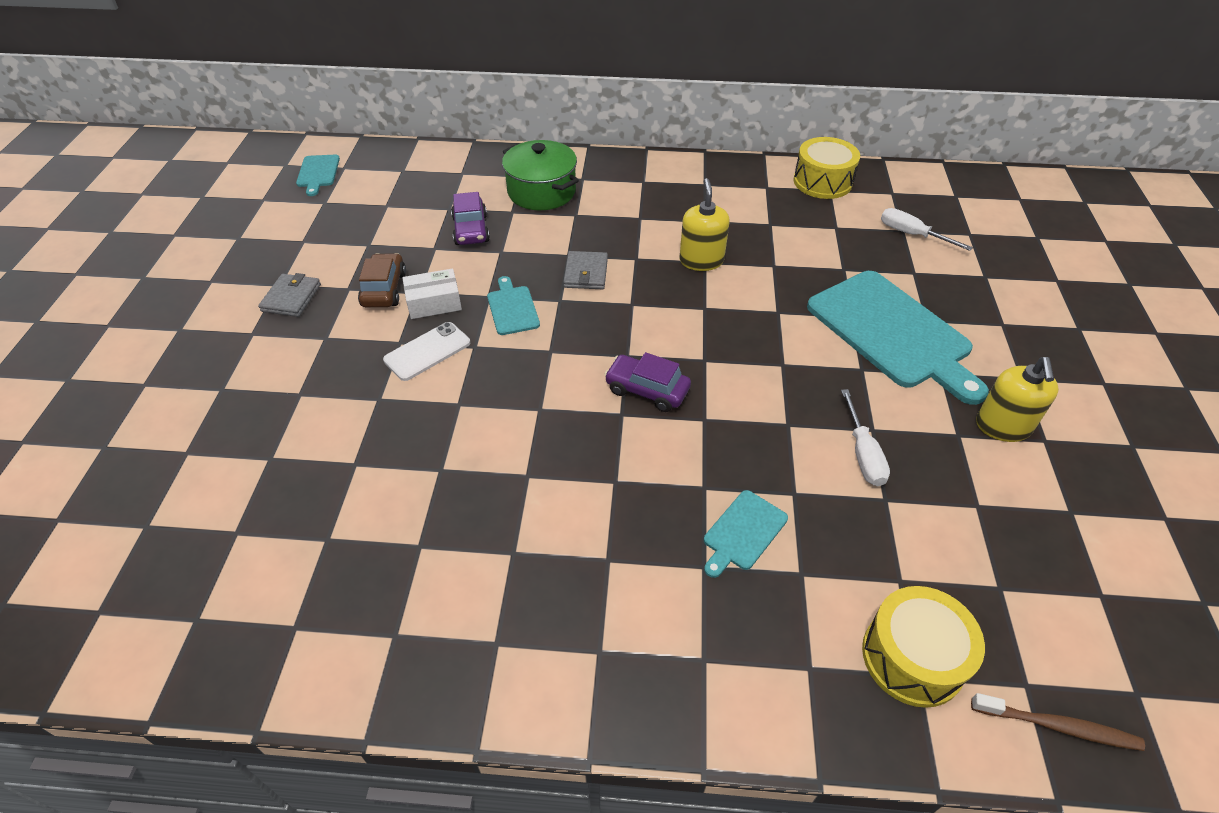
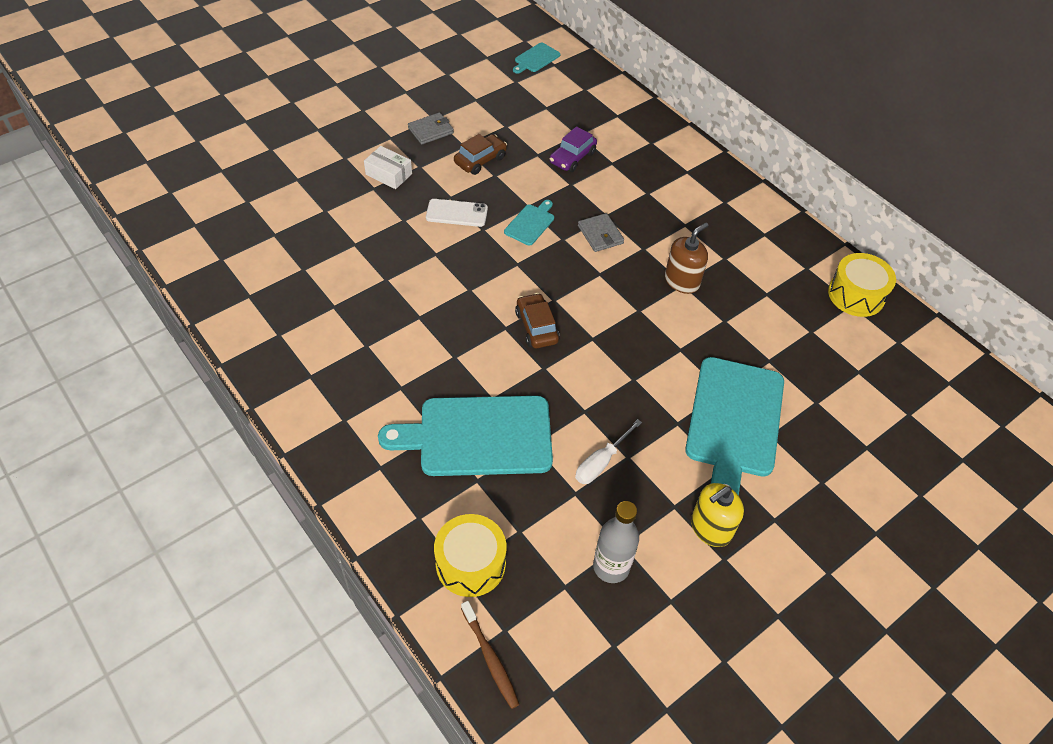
camera: 45 degrees right, 5 degrees up
white box [402,268,462,319] -> white box moved to [364,146,412,189]
green pot [502,140,579,210] -> none
grey wallet [563,251,608,289] -> grey wallet turned 75 degrees counterclockwise [578,213,624,252]
purple car [604,352,691,412] -> brown car [515,293,560,348]
yellow soap dispenser [679,178,729,271] -> brown soap dispenser [665,223,709,294]
turquoise cutting board [704,490,788,578] -> turquoise cutting board [378,396,553,476], size x2.22
white screwdriver [881,208,973,251] -> none
none -> grey bottle [593,501,639,583]

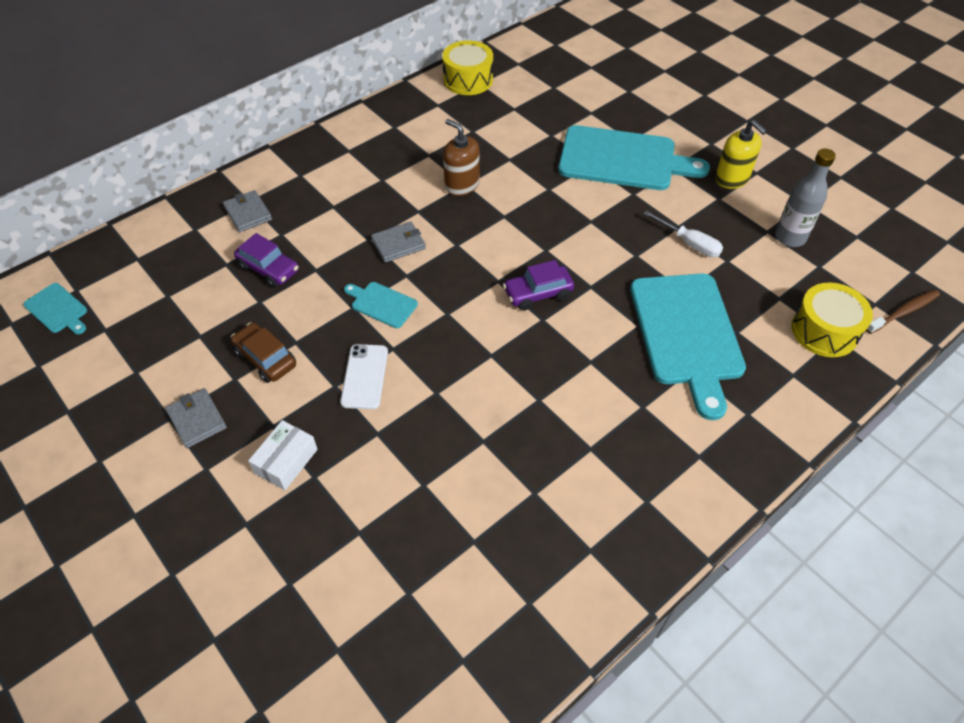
camera: 90 degrees left, 0 degrees up
brown car [515,293,560,348] -> purple car [503,260,574,311]
none -> grey wallet [223,190,272,232]

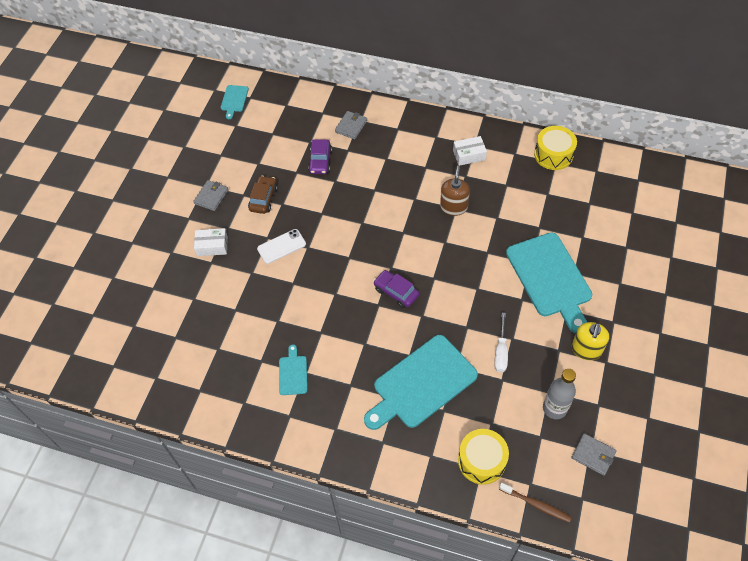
camera: 60 degrees right, 5 degrees up
turquoise cutting board [344,282,418,328] -> turquoise cutting board moved to [279,345,307,395]
grey wallet [371,221,426,263] -> grey wallet moved to [571,433,617,476]
none -> white box [453,136,487,166]

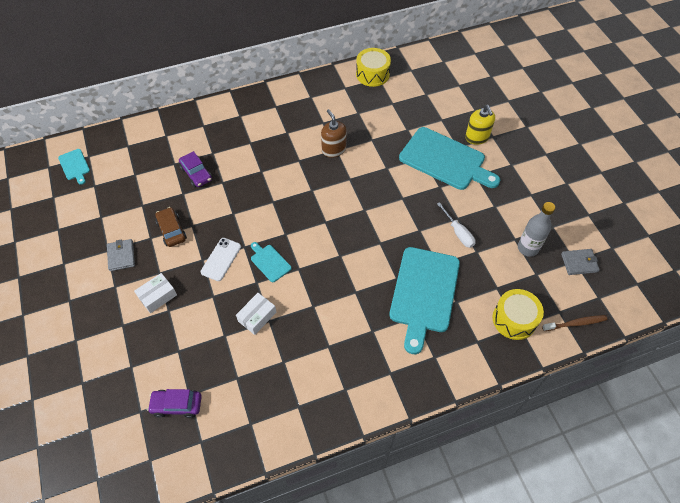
camera: 40 degrees left, 0 degrees up
turquoise cutting board [279,345,307,395] -> turquoise cutting board moved to [251,242,292,282]
grey wallet [335,111,367,139] -> none
purple car [373,270,419,308] -> purple car moved to [147,389,202,418]
white box [453,136,487,166] -> white box moved to [236,293,276,335]
yellow soap dispenser [572,322,609,360] -> yellow soap dispenser moved to [465,105,495,145]

